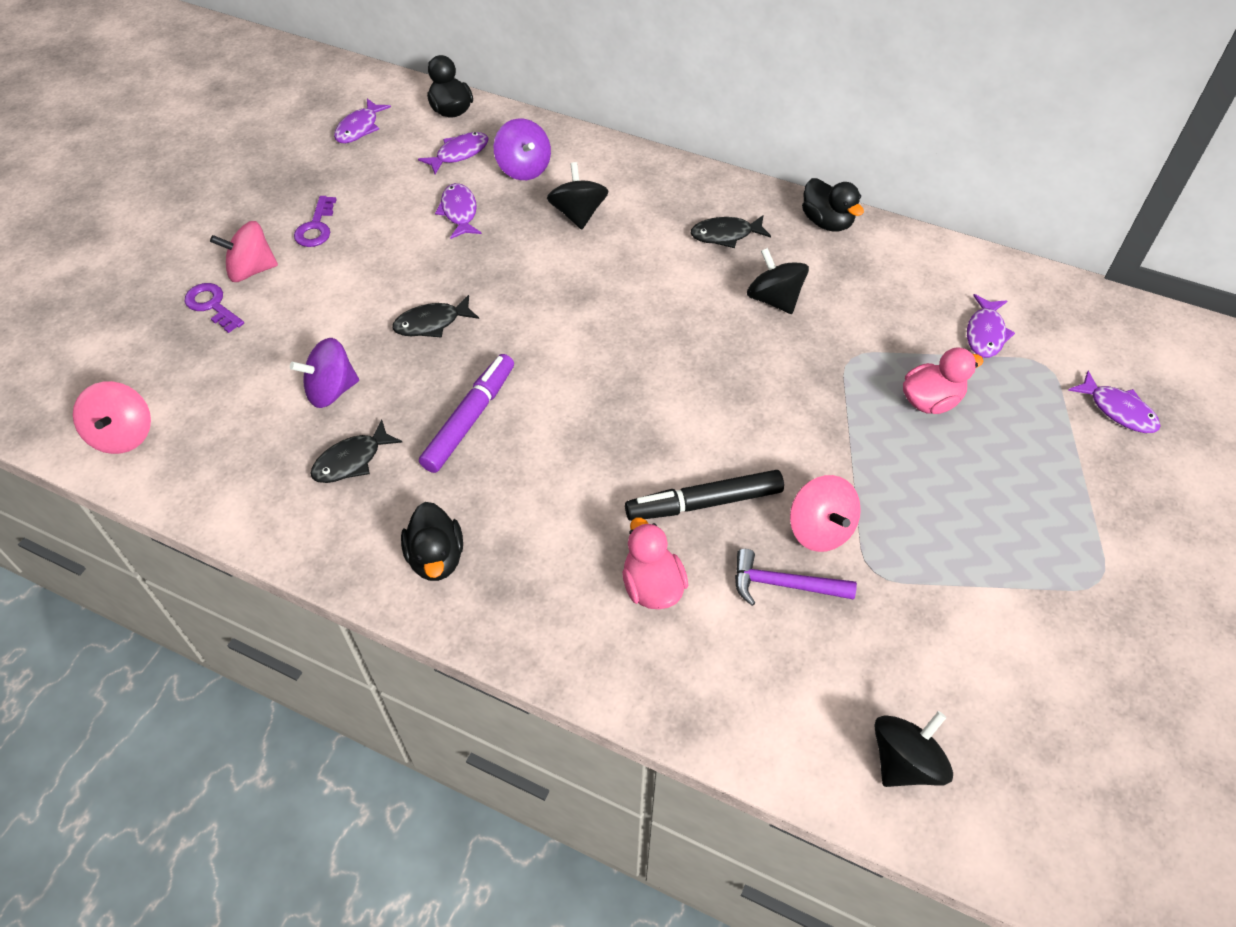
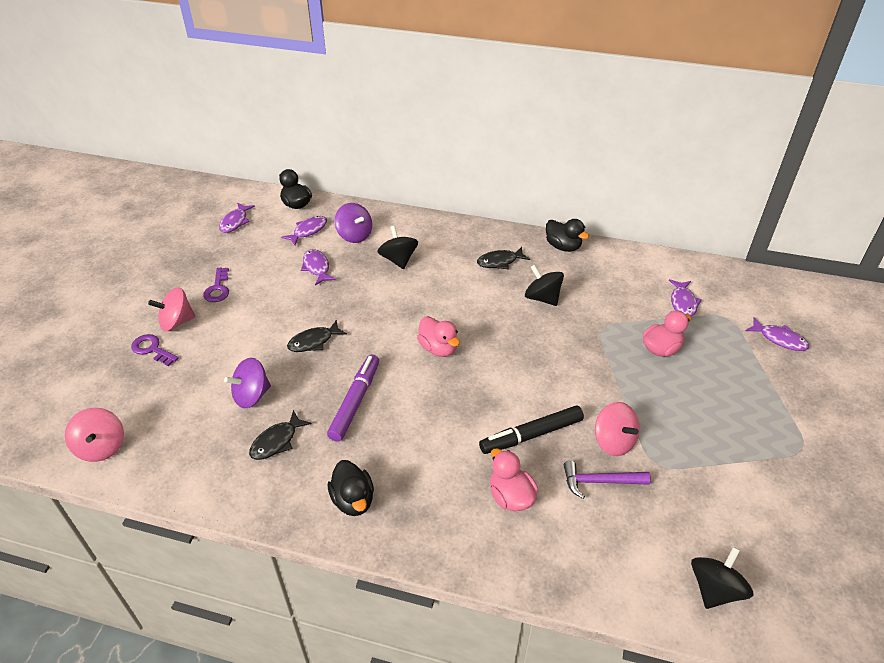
camera: 10 degrees left, 10 degrees down
none -> pink duck [417,316,460,357]

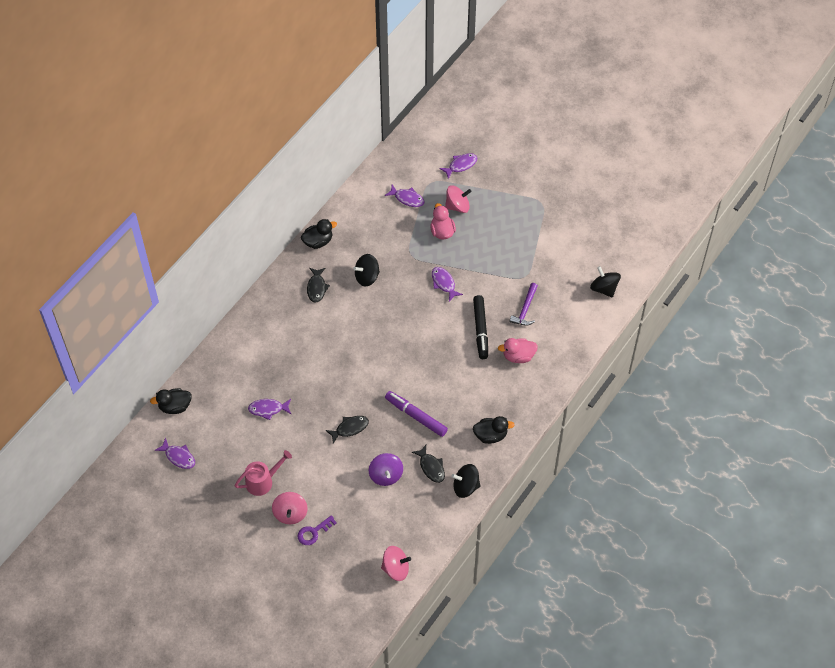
camera: 70 degrees left, 15 degrees up
purple key [203,268,229,302] -> pink watering can [235,450,292,496]
purple fish [281,216,327,245] -> purple fish moved to [432,267,463,301]
black fish [287,320,347,352] -> black fish turned 105 degrees counterclockwise [325,416,369,444]
purple spinning top [335,203,372,243] -> none
black spinning top [377,226,418,269] -> black spinning top moved to [451,464,480,498]
pink duck [417,316,460,357] -> none
pink spinning top [595,402,640,456] -> pink spinning top moved to [445,185,472,213]

